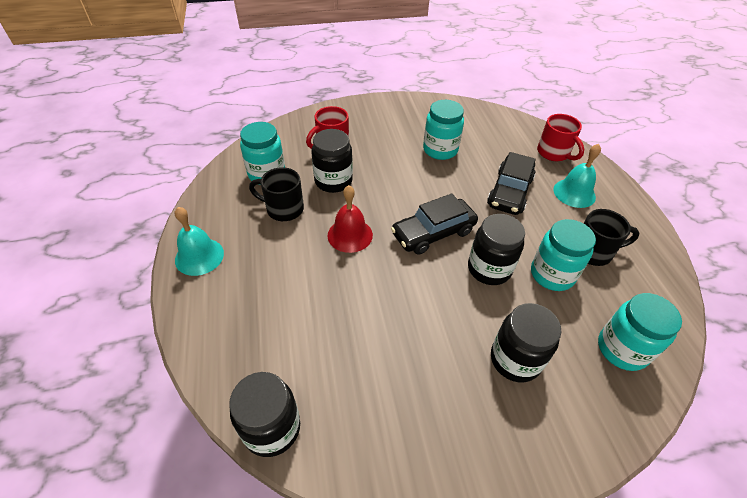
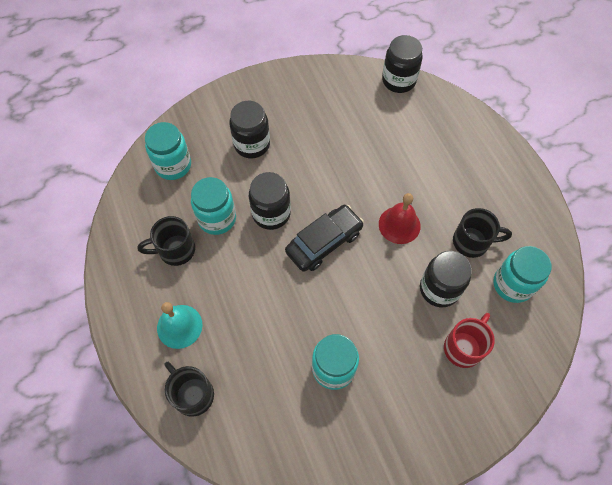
camera: 170 degrees right, 15 degrees up
turquoise bell [175,207,224,276] -> none
black car [487,152,536,215] -> none
red mug [537,114,584,161] -> black mug [164,362,214,417]

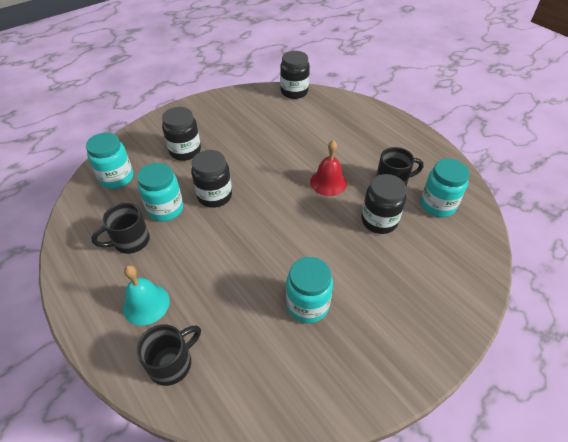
camera: 15 degrees left, 15 degrees down
black mug [164,362,214,417] -> black mug turned 105 degrees clockwise [136,324,201,386]
black car [285,205,364,272] -> none
red mug [444,313,495,368] -> none

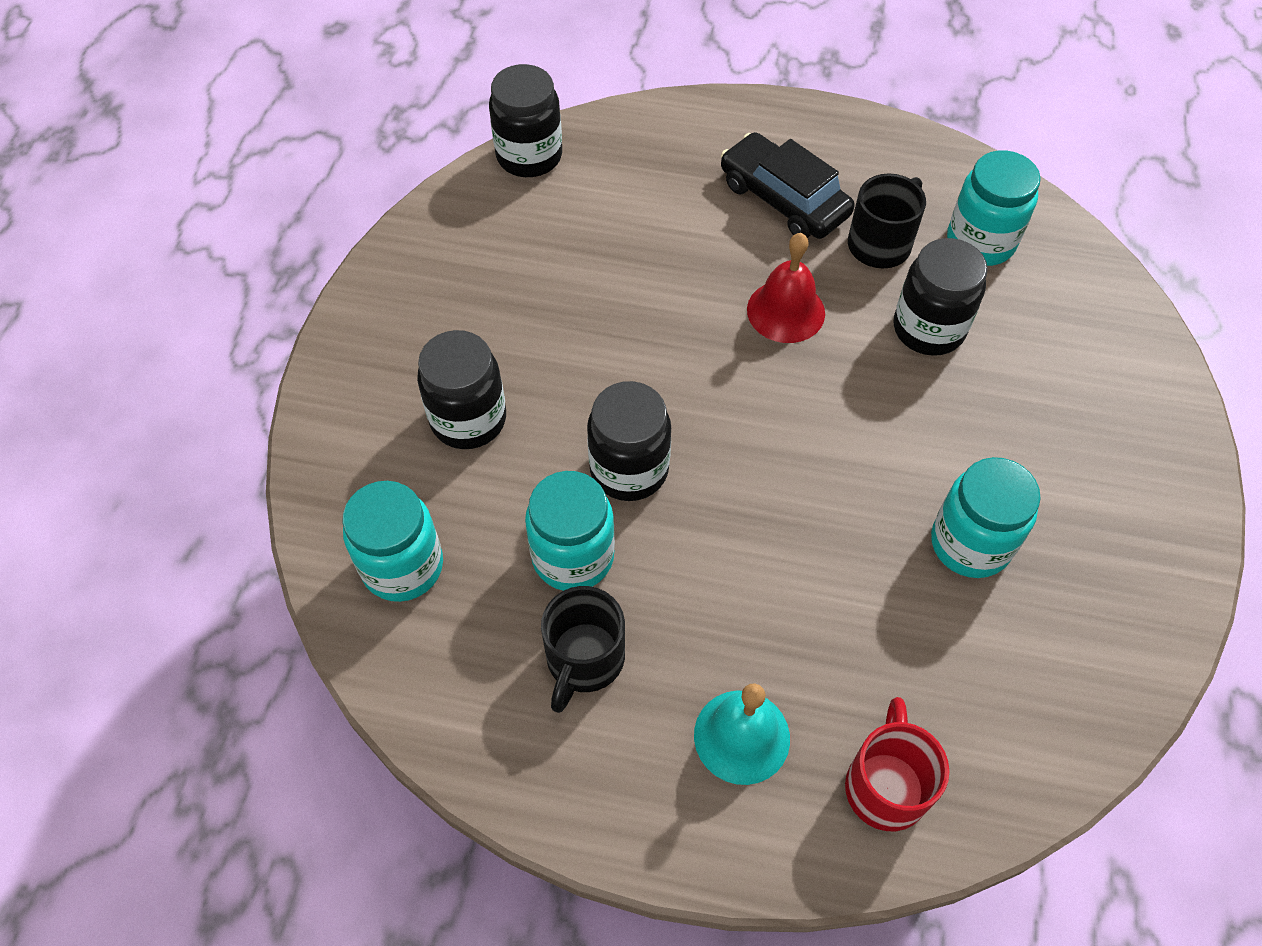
camera: 40 degrees left, 10 degrees up
black mug [136,324,201,386] -> red mug [845,697,950,831]
none -> black car [721,132,855,239]

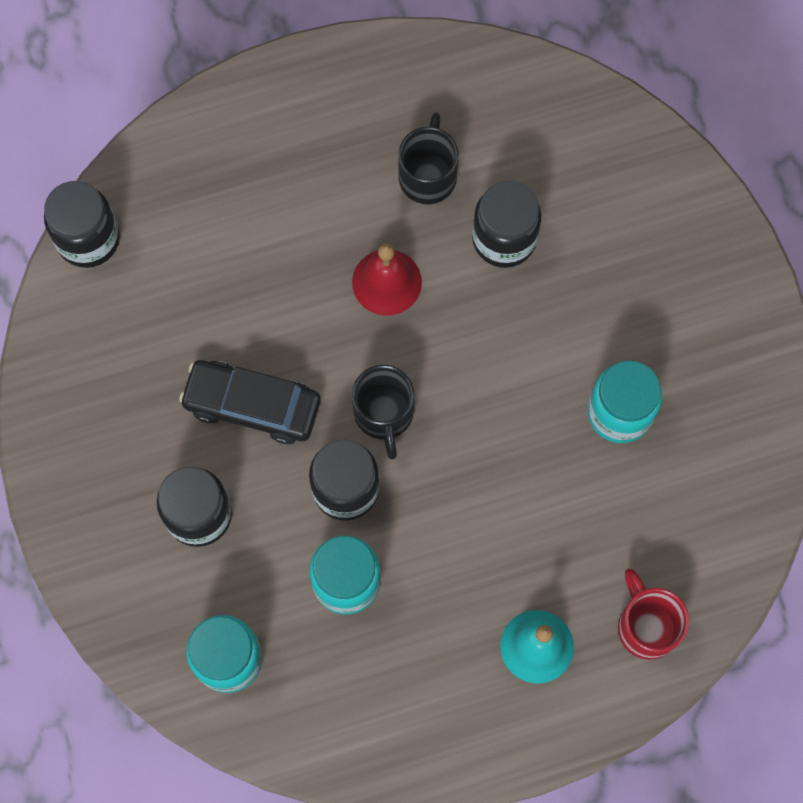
camera: 30 degrees left, 15 degrees up
black mug [541,586,625,713] -> black mug moved to [352,365,414,459]
black car [721,132,855,239] -> black car moved to [179,360,320,444]
turquoise jar [947,150,1041,266] -> none

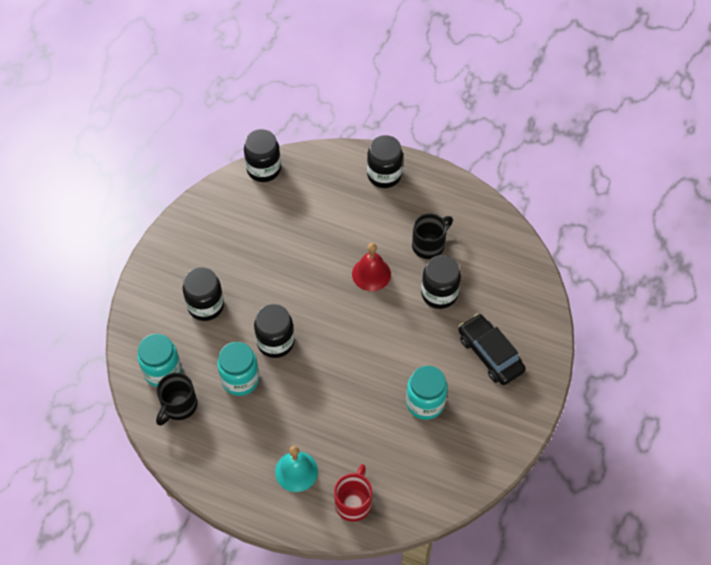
camera: 40 degrees right, 15 degrees down
black car [179,360,320,444] -> black car moved to [459,314,526,385]
black mug [352,365,414,459] -> black mug moved to [156,373,197,426]
none -> black jar [367,135,403,188]

